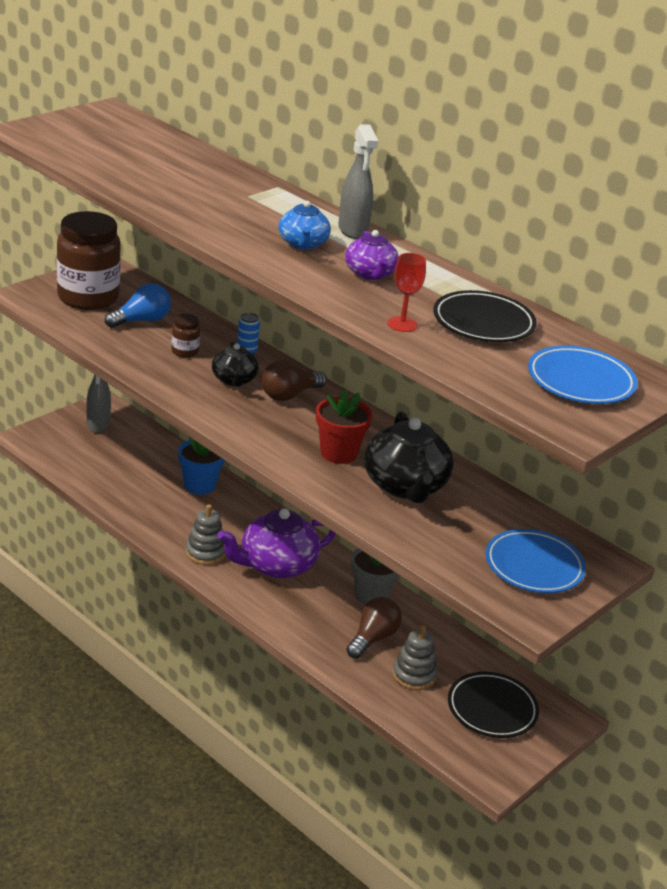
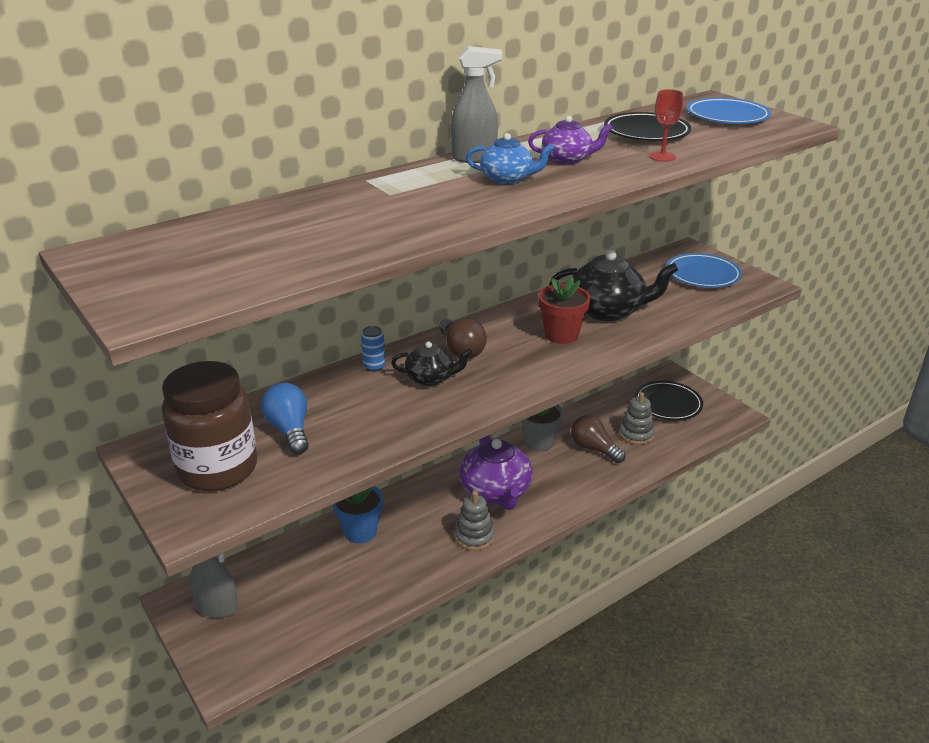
camera: 75 degrees left, 0 degrees up
brown jar [171,314,200,358] -> none

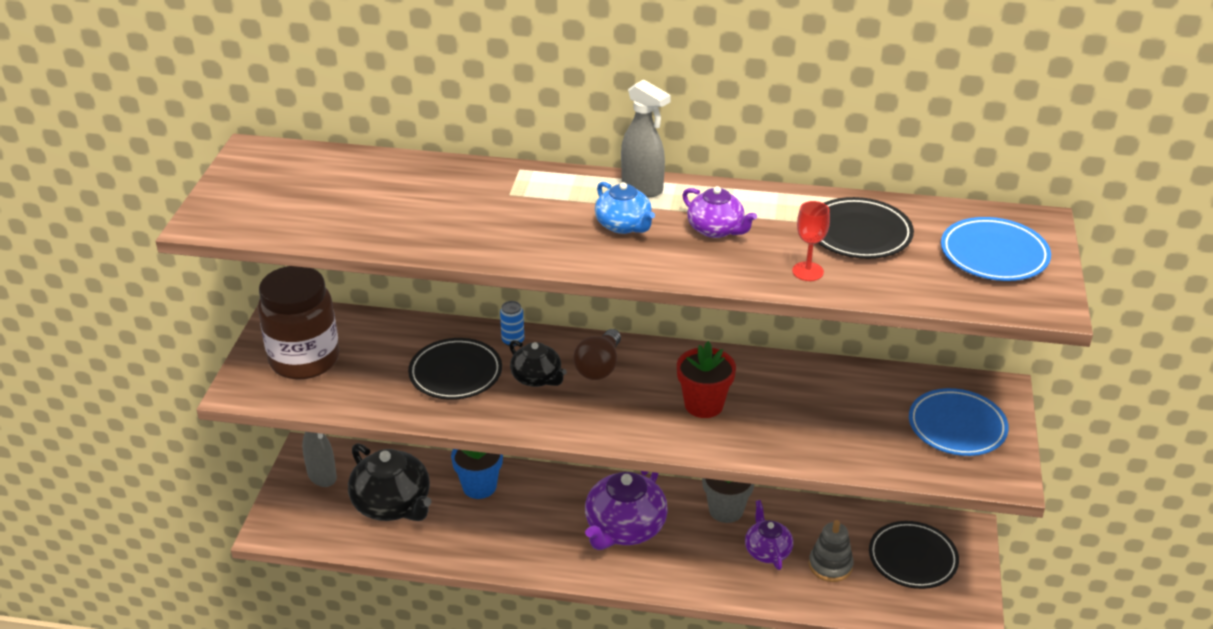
camera: 45 degrees right, 5 degrees up
blue light bulb [261,383,309,454] -> none
grey stacking toy [454,491,495,551] -> none
black teapot [549,250,678,321] -> black teapot moved to [348,443,432,521]
brown light bulb [571,415,625,463] -> purple teapot [745,500,793,570]
none -> black plate [408,338,502,400]

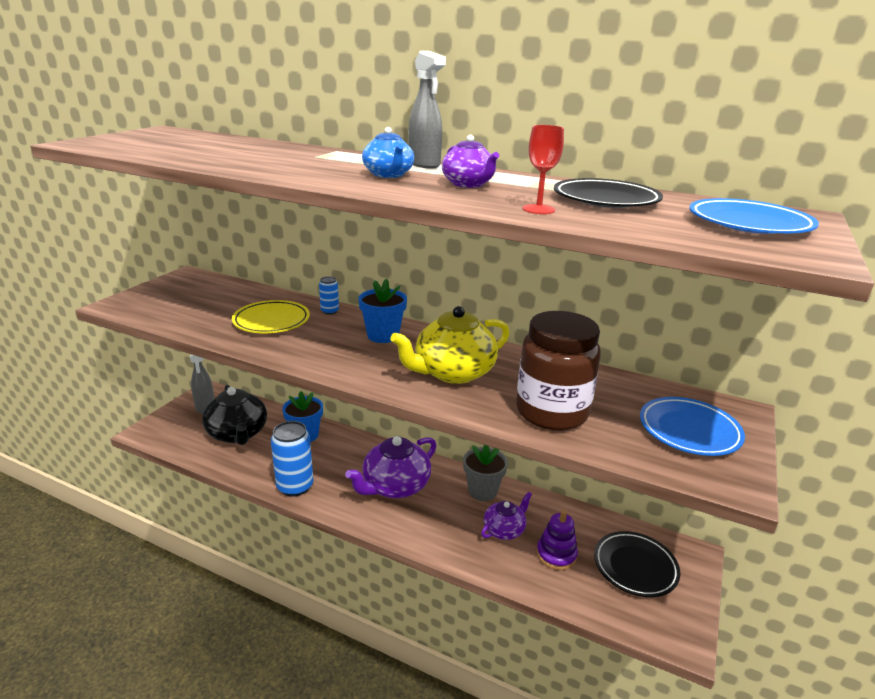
camera: 15 degrees right, 10 degrees down
brown jar [258,266,339,380] -> brown jar moved to [516,311,601,431]
black plate [408,338,502,400] -> yellow plate [232,300,310,333]
black teapot [509,340,567,387] -> none
brown light bulb [573,329,621,380] -> blue flower pot [358,278,407,343]
red flower pot [677,341,736,418] -> yellow teapot [390,306,509,384]
purple teapot [745,500,793,570] -> purple teapot turned 45 degrees clockwise [481,492,532,540]
grey stacking toy [809,520,854,582] -> purple stacking toy [537,510,578,570]
none -> blue can [271,421,313,497]

